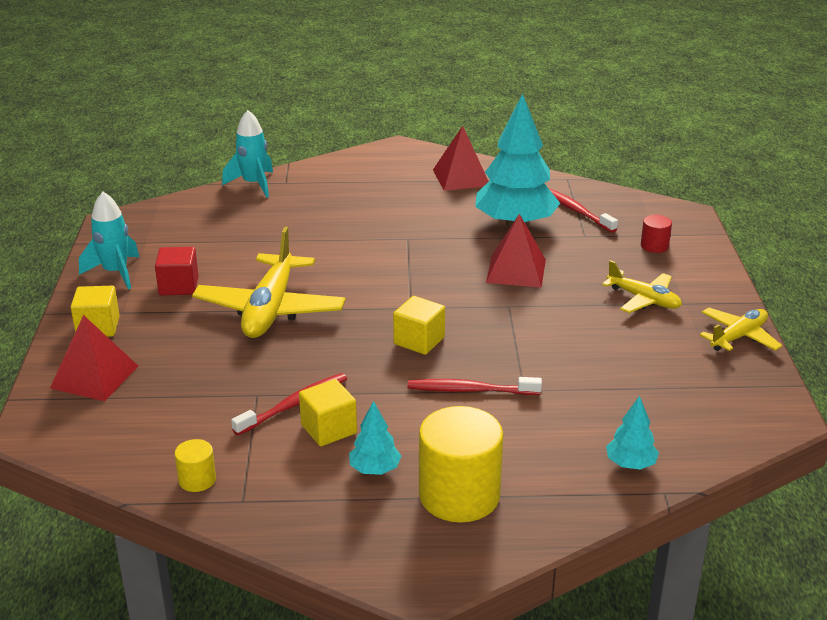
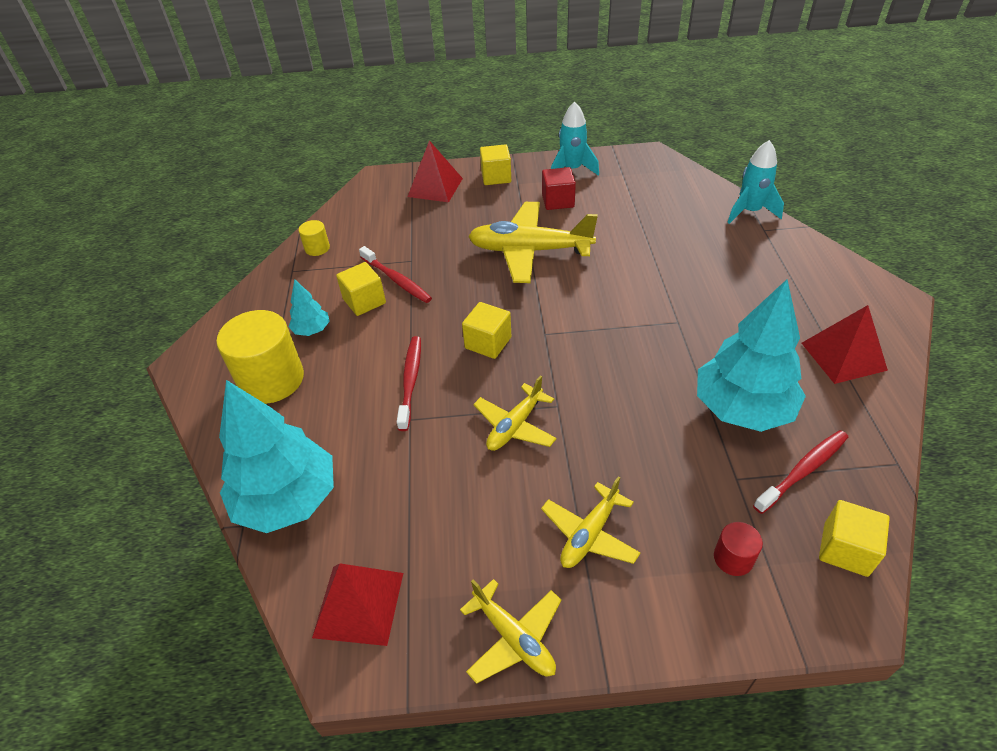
camera: 90 degrees right, 15 degrees up
red pyramid [486,214,546,288] -> red pyramid moved to [312,563,403,646]
turquoise tree [606,396,659,470] -> turquoise tree [219,380,334,533], size x2.19
none -> yellow plane [473,375,557,451]
none -> yellow cube [819,500,890,577]

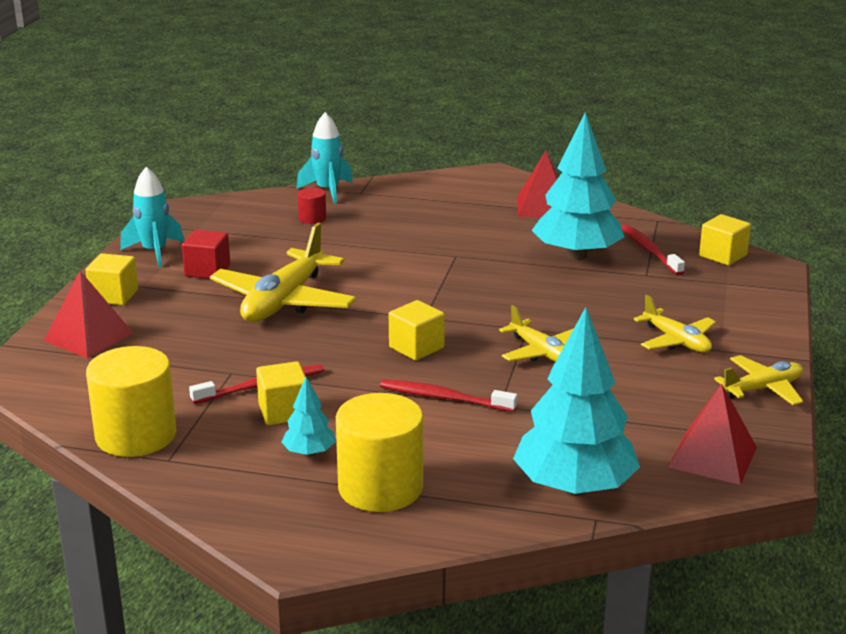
camera: 75 degrees left, 20 degrees down
yellow cylinder [299,220,330,256] -> yellow cylinder [86,346,176,457], size x2.14
red cylinder [714,522,763,576] -> red cylinder moved to [298,188,326,224]

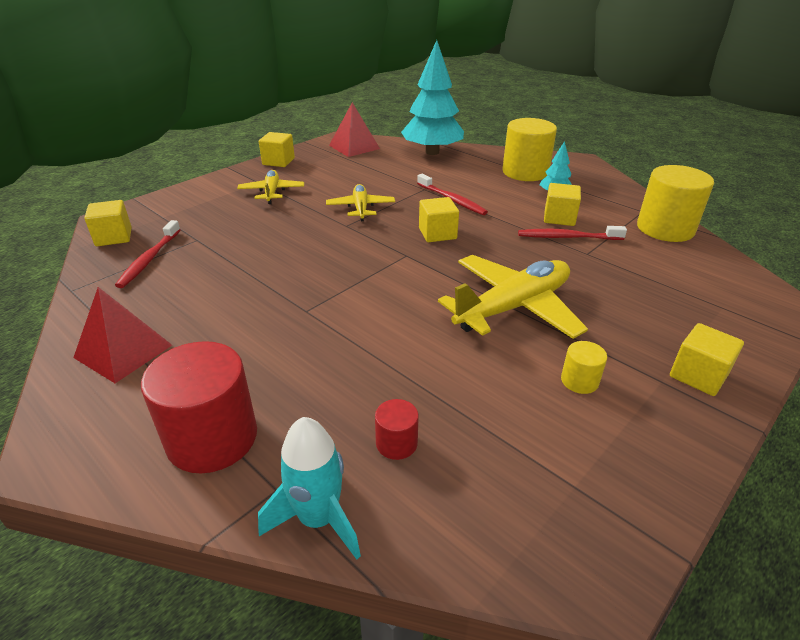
camera: 150 degrees left, 10 degrees up
red pyramid [44,271,133,358] -> none
turquoise rocket [120,167,184,268] -> none
red cube [182,230,230,279] -> yellow cylinder [561,341,607,394]
turquoise tree [531,112,624,260] -> none
yellow plane [714,355,803,405] -> yellow cube [259,132,295,167]
none -> red cylinder [141,341,257,473]

